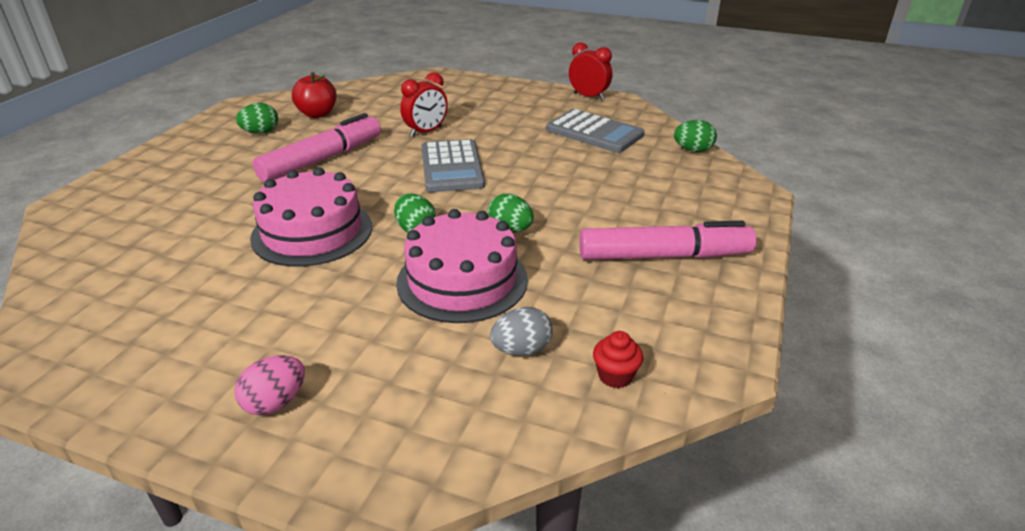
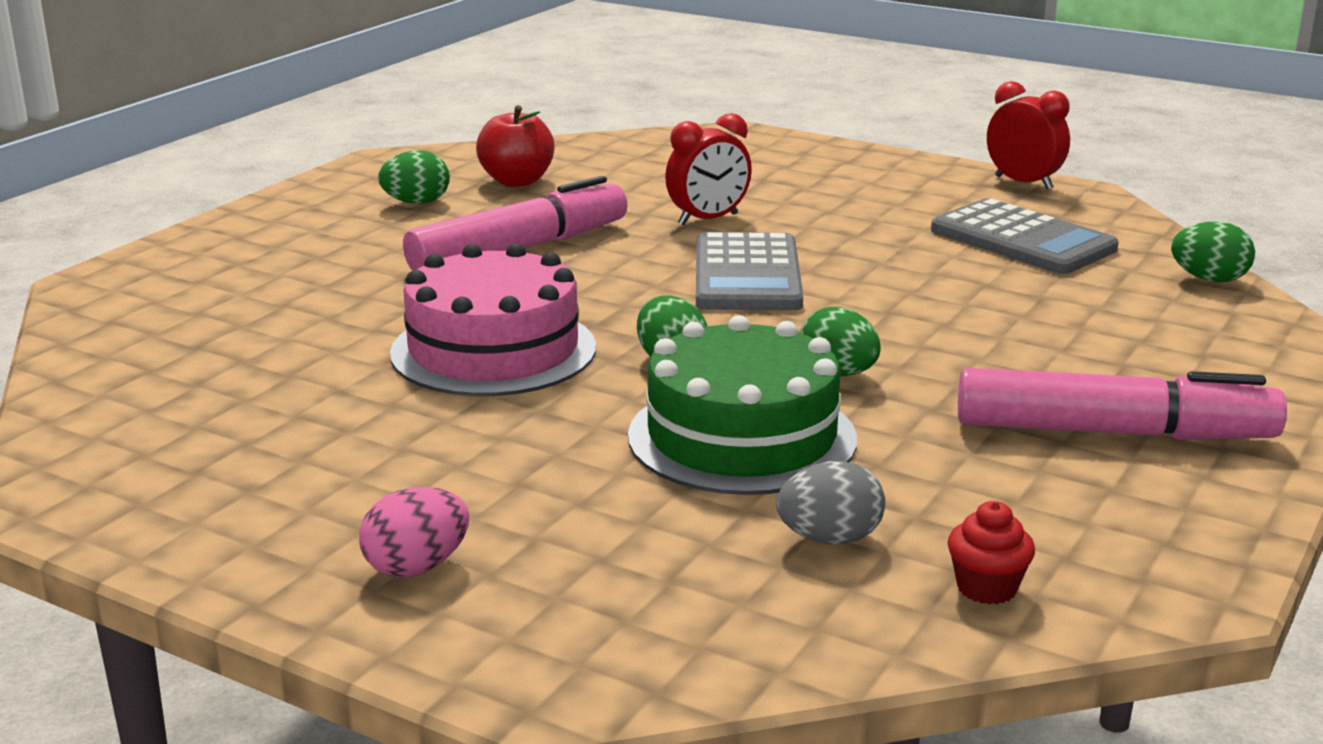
camera: 10 degrees right, 10 degrees down
pink cake [396,209,528,323] -> green cake [628,315,857,495]

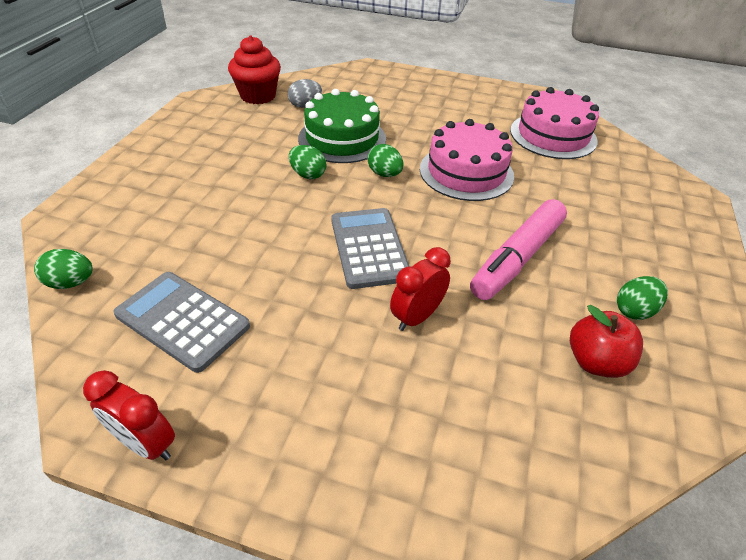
camera: 165 degrees right, 20 degrees up
pink egg [359,487,469,577] -> none
red cupcake [948,501,1035,605] -> red cupcake [228,36,281,104], size x2.00
pink marker [958,368,1287,440] -> none
none -> pink cake [510,87,599,159]

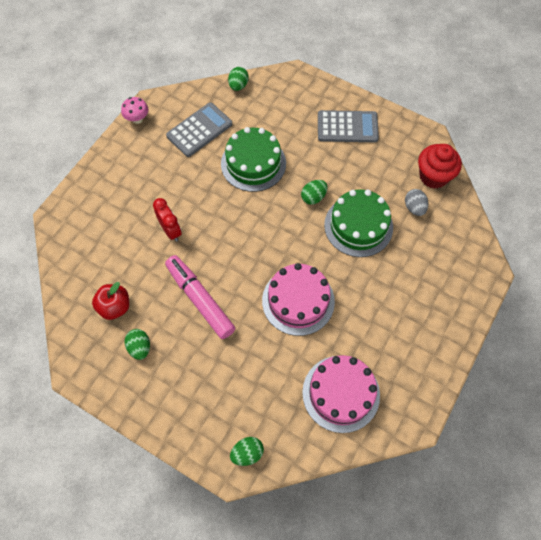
camera: 105 degrees right, 20 degrees up
red clock [83,370,175,460] -> pink mushroom [121,97,148,124]
grey calculator [331,208,410,289] -> grey calculator moved to [318,110,379,142]
green egg [368,144,403,177] -> green egg moved to [230,437,264,466]
none -> green cake [221,127,286,192]

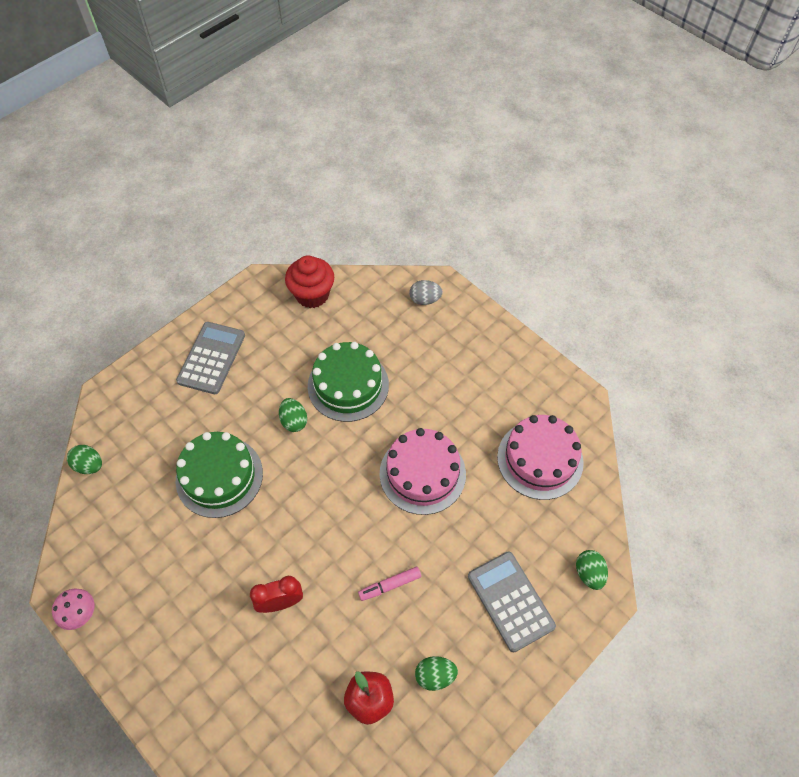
camera: 75 degrees left, 5 degrees down
pink marker [165,255,235,339] -> pink marker [358,567,421,601], size x0.51
grey calculator [166,102,232,157] -> grey calculator moved to [468,551,556,652]
grey egg [405,189,428,216] -> grey egg moved to [409,280,443,305]

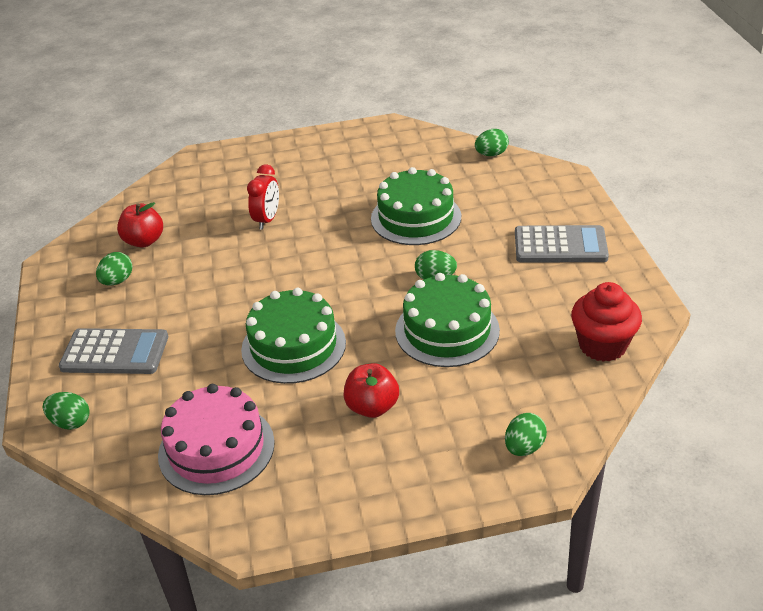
camera: 125 degrees right, 20 degrees down
pink mushroom [52,589,94,630] -> none
grey calculator [176,322,245,394] -> grey calculator turned 45 degrees counterclockwise [515,225,609,263]
pink marker [358,567,421,601] -> none
pink cake [380,428,466,515] -> green cake [241,288,346,384]
grey egg [409,280,443,305] -> green egg [505,413,547,456]
none -> red apple [344,363,399,418]

